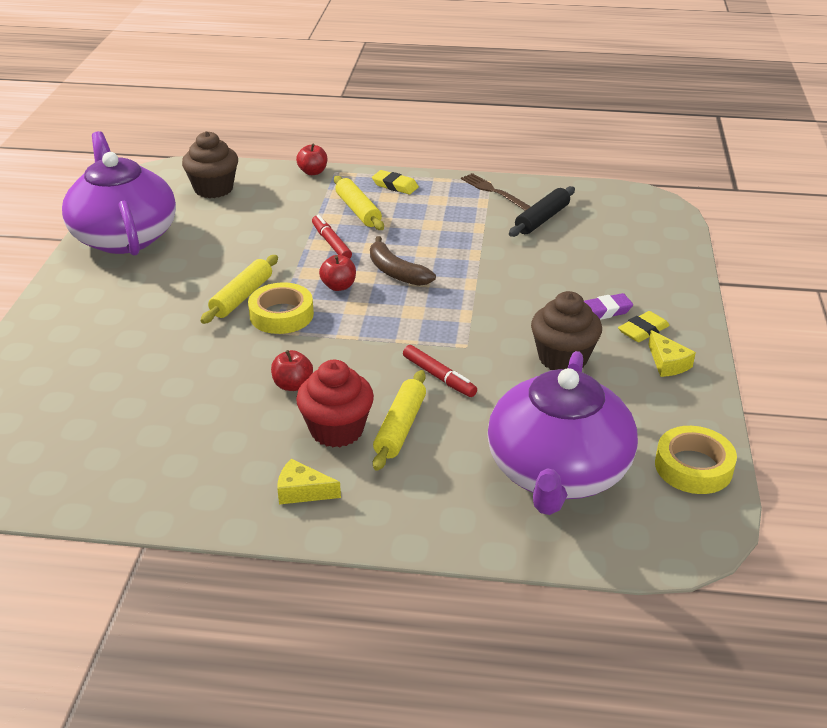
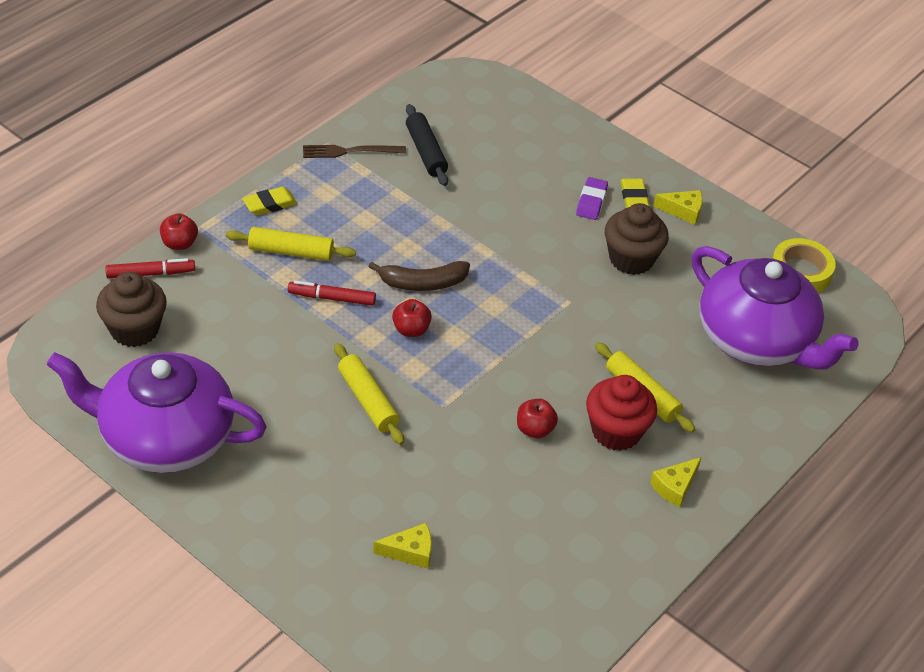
camera: 60 degrees left, 10 degrees up
yellow tape [248,283,314,334] -> none
red marker [403,345,477,397] -> red marker moved to [105,258,195,279]
none -> yellow cheese [373,523,432,569]

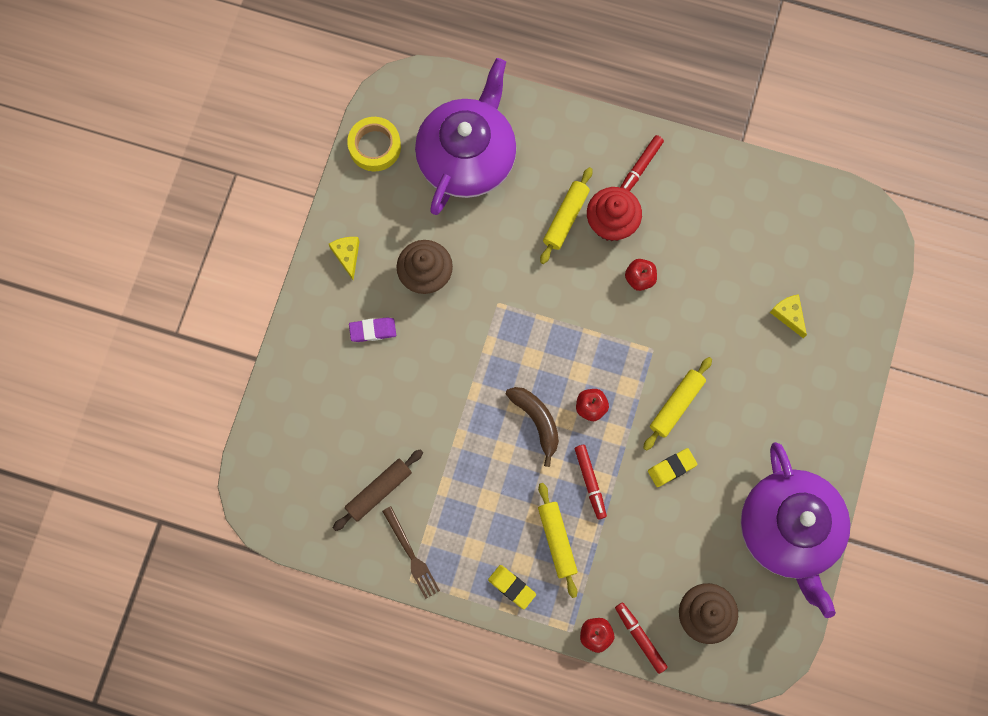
camera: 110 degrees left, 30 degrees up
black rolling pin [406,104,448,186] -> brown rolling pin [333,449,423,531]
yellow eraser [620,179,649,208] -> yellow eraser moved to [648,448,697,487]
yellow cheese [650,457,701,508] -> red marker [620,135,664,191]

